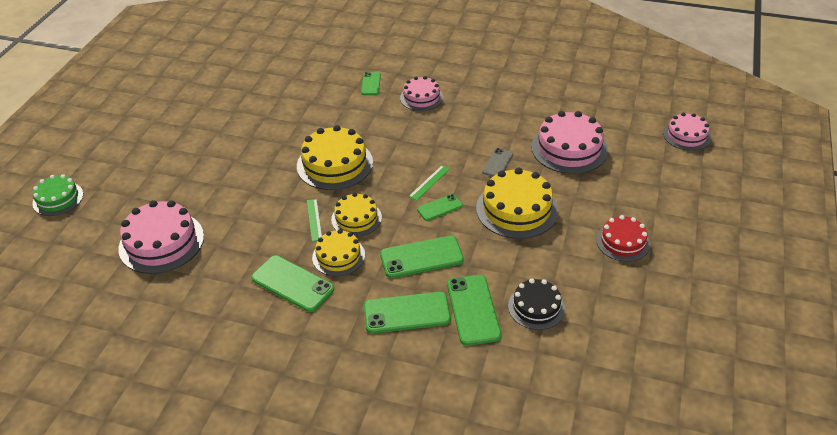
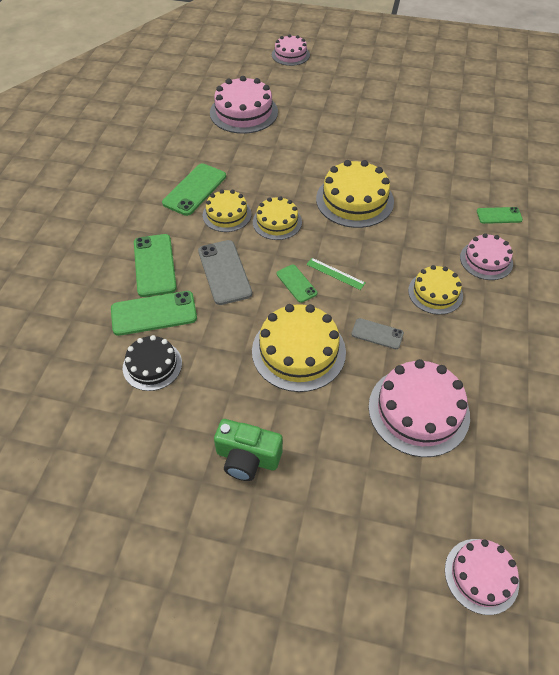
camera: 85 degrees right, 10 degrees up
green cake [32,174,83,216] -> pink cake [272,34,310,66]
green ruler [307,199,322,242] -> none
green phone [380,236,464,278] -> grey phone [198,240,252,305]
red cake [596,215,650,262] -> green camera [214,419,283,481]
none -> yellow cake [408,265,463,315]

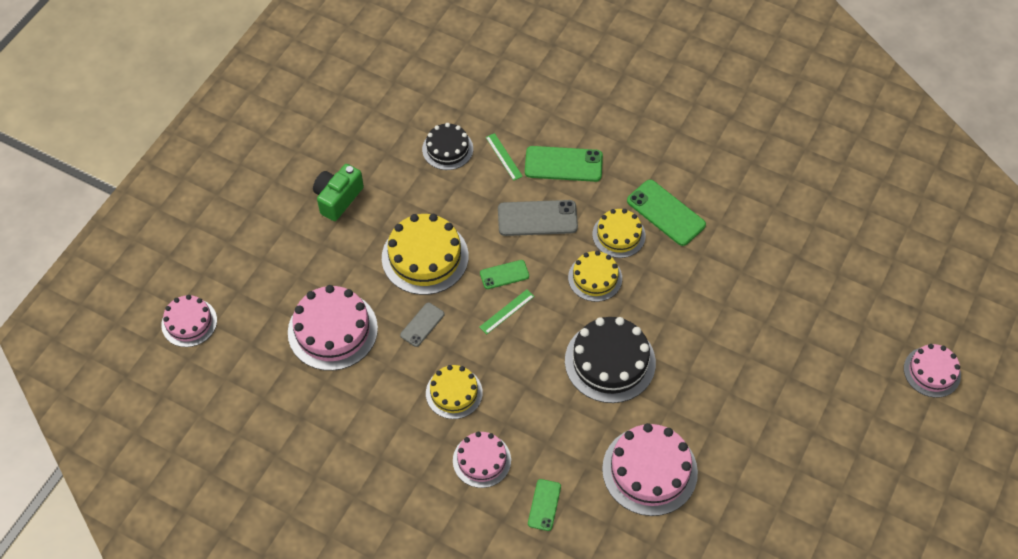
camera: 105 degrees right, 5 degrees up
green phone [111,291,197,336] -> green ruler [486,133,523,181]
pink cake [210,76,278,134] -> pink cake moved to [602,423,698,516]
yellow cake [316,160,394,228] -> black cake [565,317,656,403]

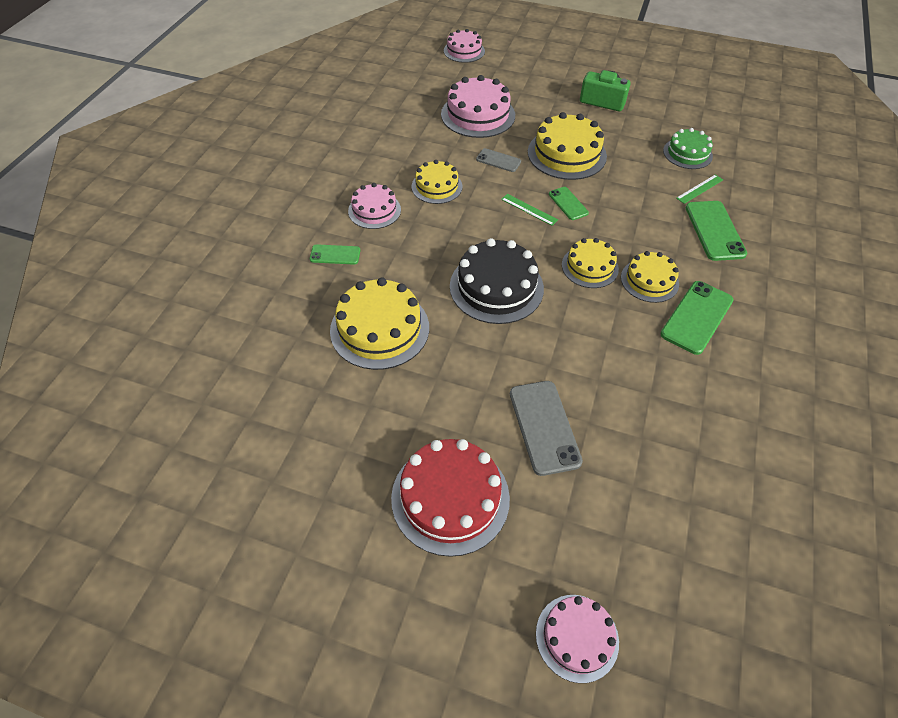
camera: 80 degrees right, 5 degrees down
black cake [422,123,473,170] -> green cake [663,128,713,169]
grey phone [498,200,578,236] -> grey phone moved to [510,381,583,476]
pink cake [602,423,698,516] -> yellow cake [330,278,429,370]
none -> red cake [391,439,510,557]

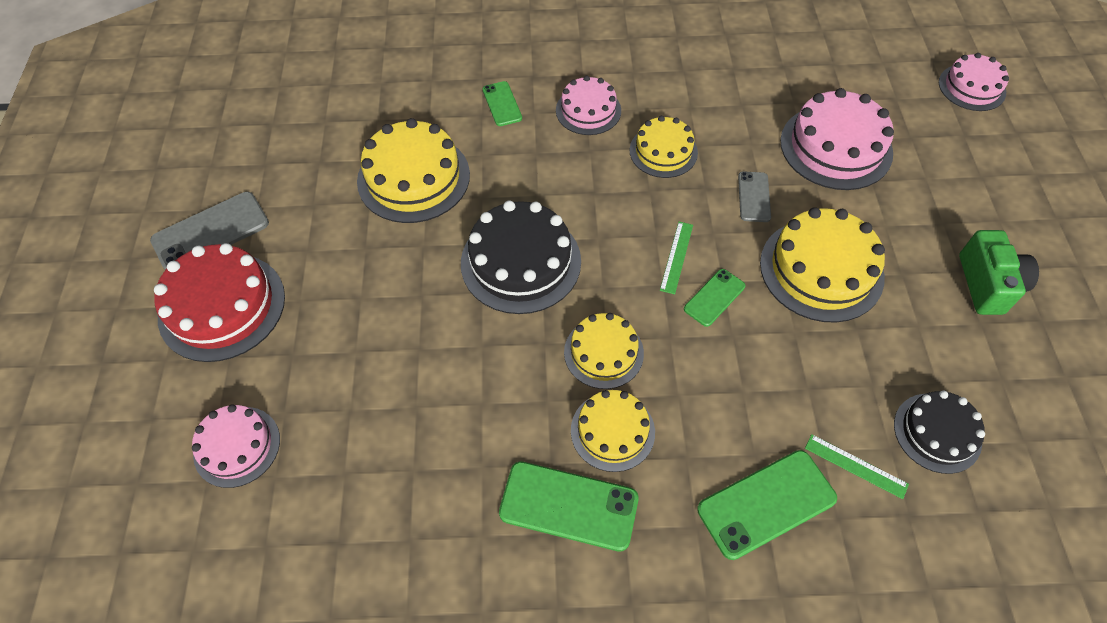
camera: 70 degrees right, 5 degrees up
grey phone [510,381,583,476] -> grey phone moved to [150,192,269,270]
pink cake [536,595,619,683] -> pink cake moved to [192,404,280,488]
green cake [663,128,713,169] -> black cake [894,391,985,474]

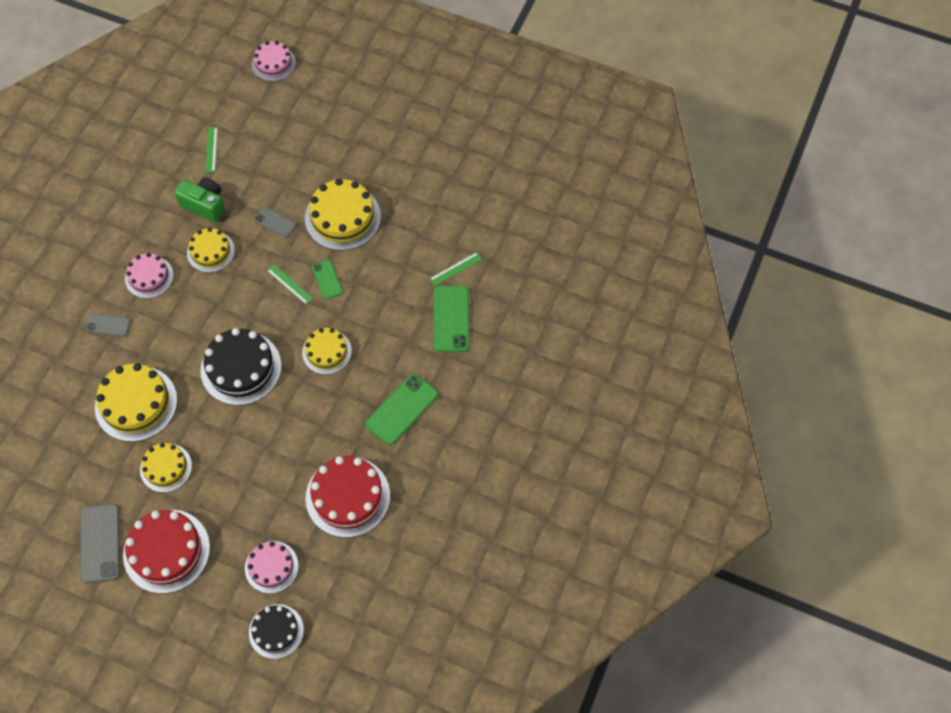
camera: 65 degrees left, 5 degrees up
green phone [483,81,522,126] -> grey phone [85,314,131,337]
yellow cake [571,390,655,472] -> yellow cake moved to [140,443,192,492]
pink cake [780,88,894,190] -> none
black cake [894,391,985,474] -> black cake moved to [249,604,304,659]
green camera [959,230,1039,315] -> green camera moved to [174,177,225,222]
none -> green ruler [205,127,218,172]
none -> red cake [305,456,390,538]

